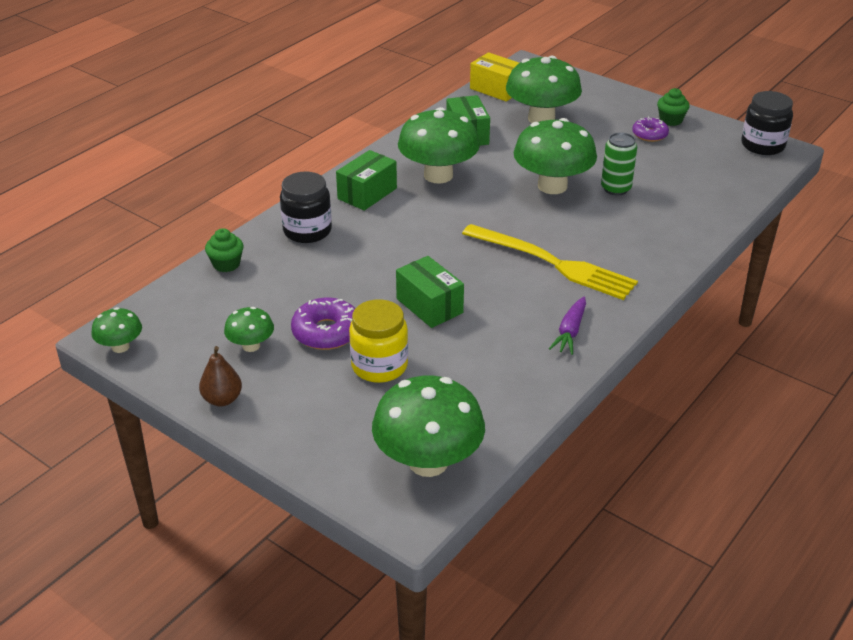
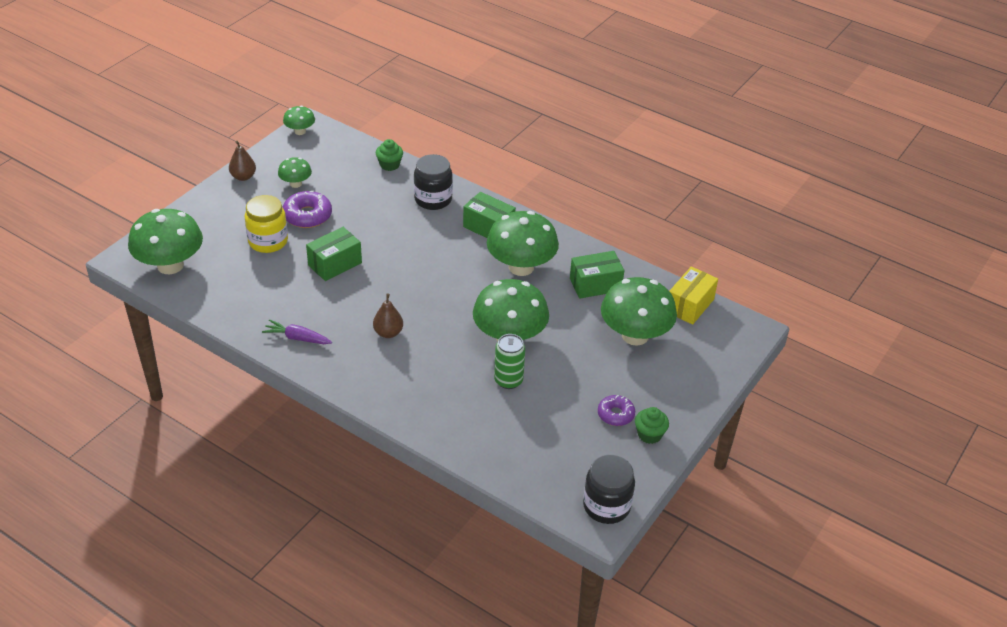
camera: 85 degrees right, 5 degrees up
yellow fork [462,224,638,300] -> brown pear [373,294,403,338]

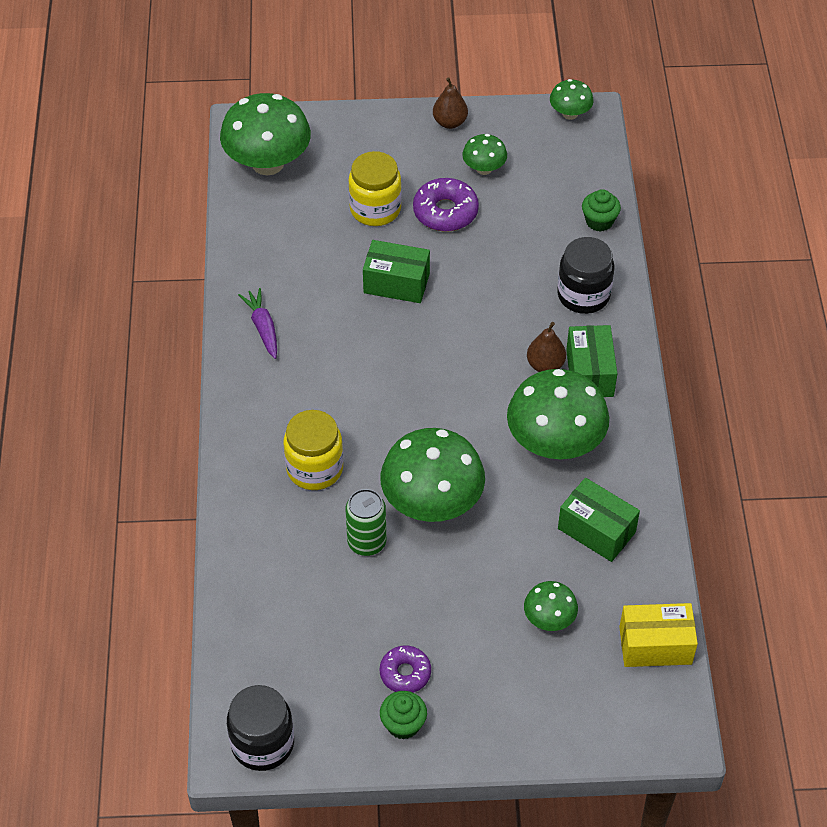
camera: 55 degrees right, 10 degrees up
brown pear [373,294,403,338] -> brown pear moved to [527,322,566,372]
green mushroom [601,277,677,346] -> green mushroom [524,581,578,631], size x0.50
none -> yellow jar [284,410,343,490]

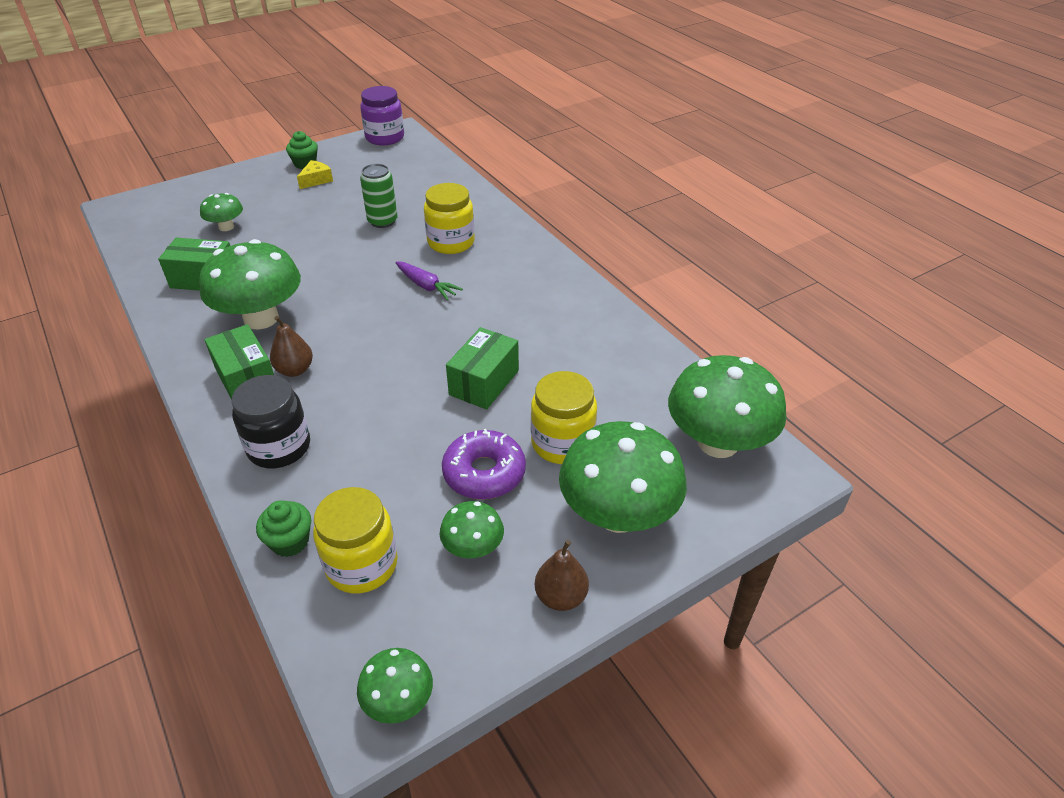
camera: 150 degrees right, 10 degrees down
black jar [227,685,294,771] -> purple jar [360,86,404,146]
purple carrot [238,288,277,359] -> purple carrot moved to [395,262,463,300]
green box [363,240,430,303] -> green box turned 45 degrees counterclockwise [446,327,519,409]
green mushroom [380,428,485,522] -> green mushroom moved to [559,421,687,533]
purple donut [380,646,431,693] -> yellow cheese [297,160,333,189]
yellow box [619,603,698,667] -> none
none -> yellow jar [313,487,398,594]

